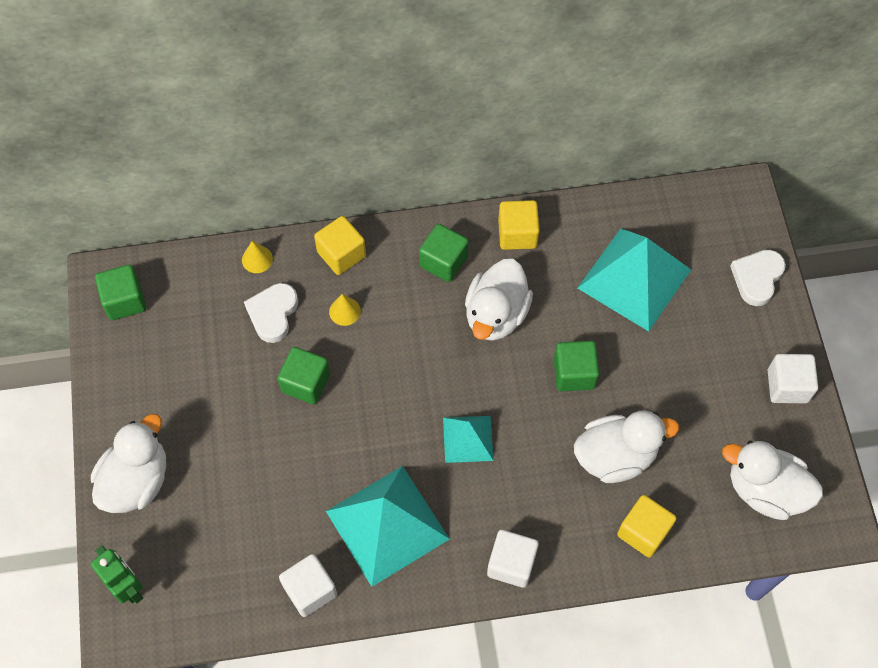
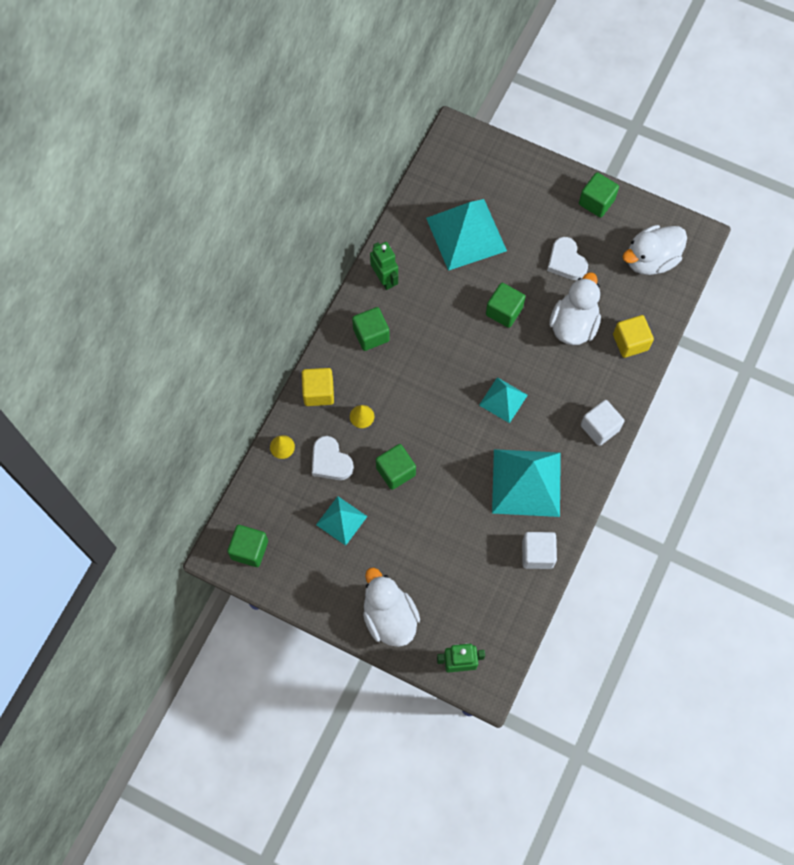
camera: 55 degrees left, 5 degrees up
white duck [465,259,533,341] -> none
yellow cube [498,200,540,250] -> green robot [370,242,398,290]
white heart [730,250,786,306] -> white heart moved to [547,237,588,280]
white cube [768,354,818,403] -> green cube [579,172,619,217]
none -> turquoise pyramid [316,496,368,546]

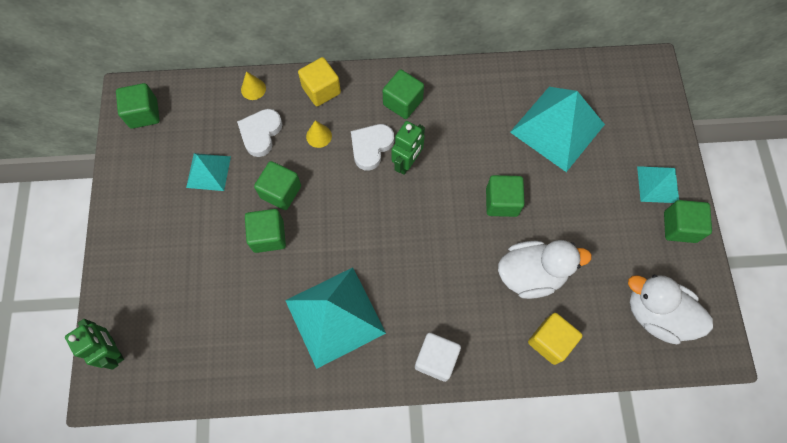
camera: 60 degrees right, 0 degrees up
white duck [363,567,420,647] -> none
green robot [370,242,398,290] -> green robot moved to [392,121,425,175]
turquoise pyramid [479,377,528,423] -> turquoise pyramid moved to [637,166,679,203]
white cube [522,532,557,569] -> none
white heart [547,237,588,280] -> white heart moved to [351,124,394,170]
none -> green cube [245,209,286,253]

